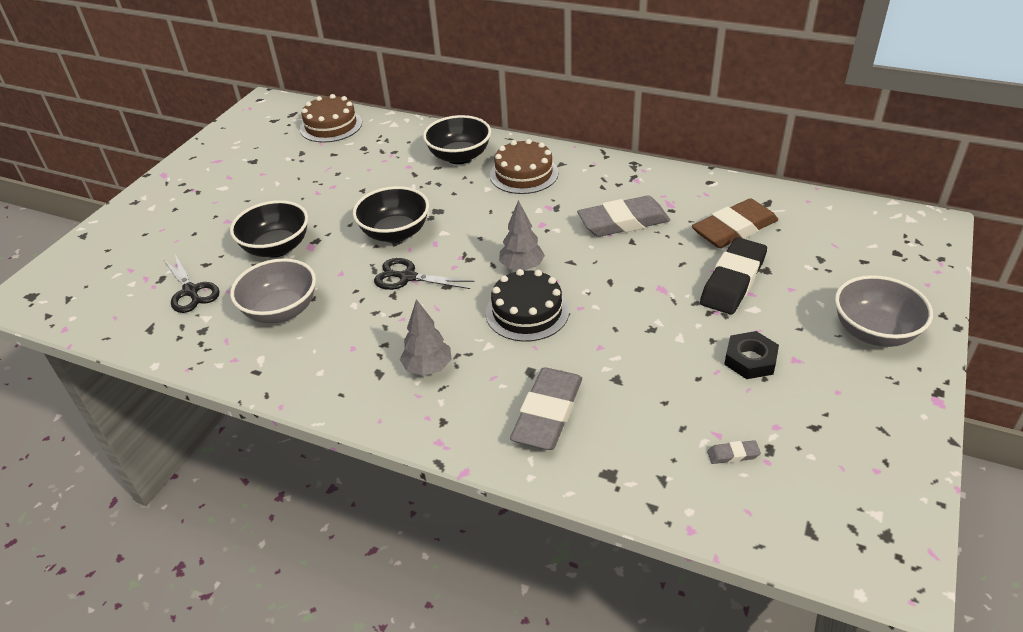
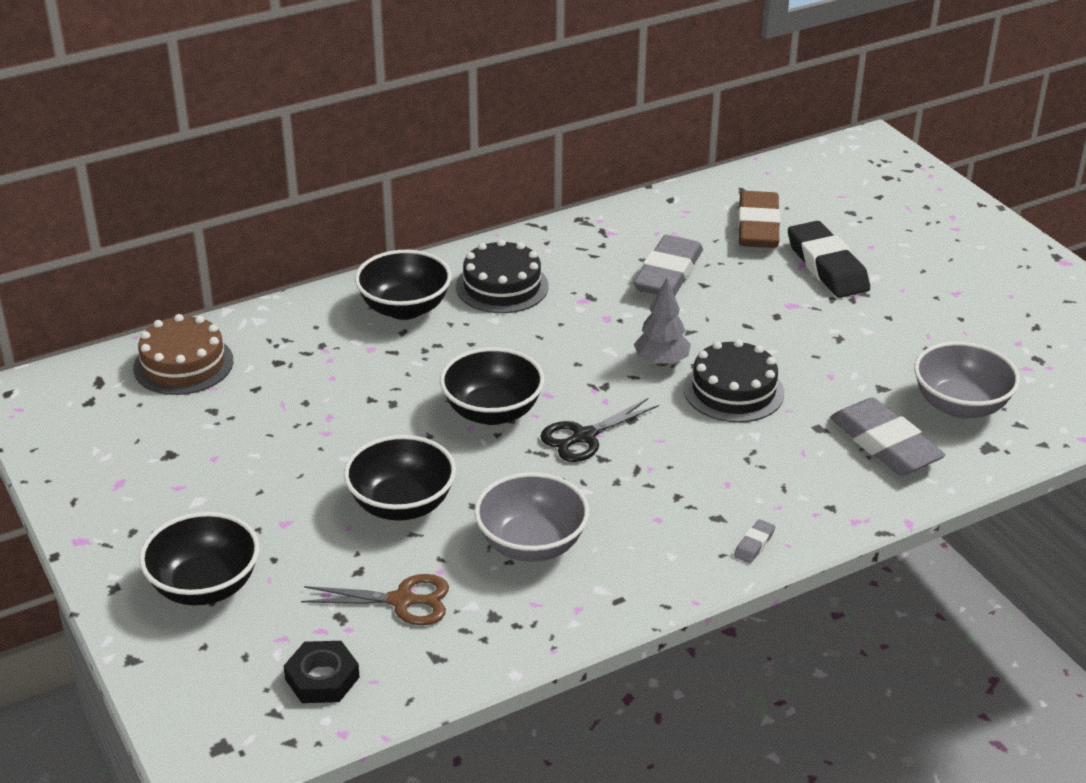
camera: 55 degrees left, 5 degrees down
black scissors [163,254,219,313] -> brown scissors [301,574,449,625]
grey tree [400,299,452,376] -> none
brown cake [490,139,558,194] -> black cake [456,239,549,313]
grey eraser [707,440,761,464] -> grey eraser moved to [734,519,775,563]
black nut [724,331,779,379] -> black nut moved to [284,641,360,703]
grey bowl [835,275,933,347] -> grey bowl moved to [914,342,1020,419]
none -> black bowl [139,512,260,605]

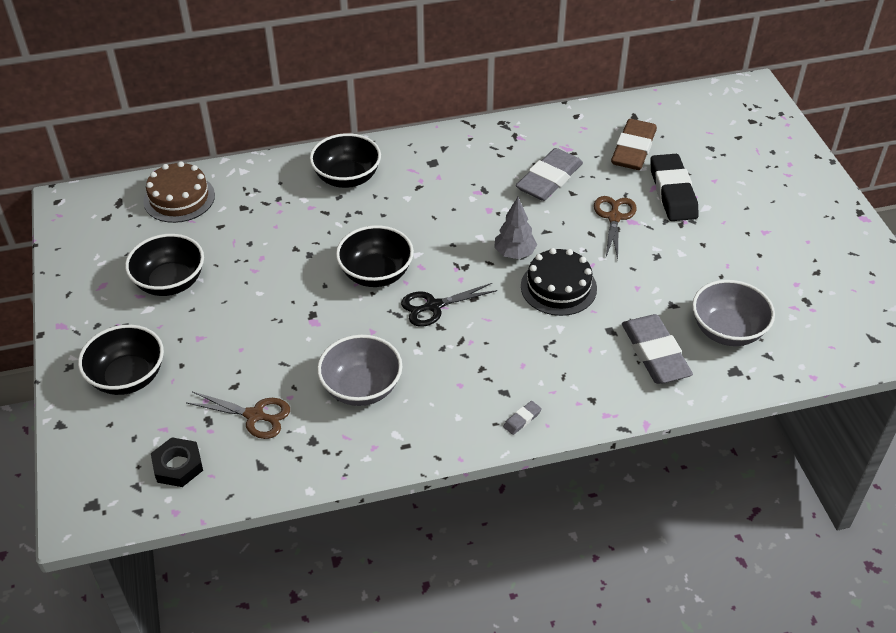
camera: 15 degrees right, 10 degrees up
black bowl [344,435,456,521] -> black bowl moved to [125,234,204,296]
black cake [456,239,549,313] -> none
none -> brown scissors [594,196,637,259]

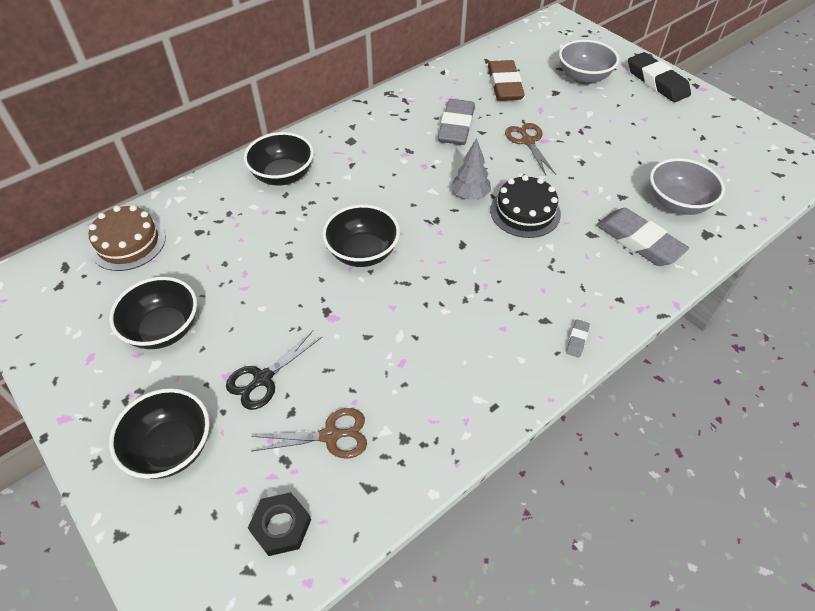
camera: 25 degrees left, 5 degrees up
grey bowl [317,335,402,406] -> grey bowl moved to [559,40,619,84]
black scissors [401,283,498,327] -> black scissors moved to [226,330,322,410]
black eraser [650,154,699,221] -> black eraser moved to [628,52,691,102]

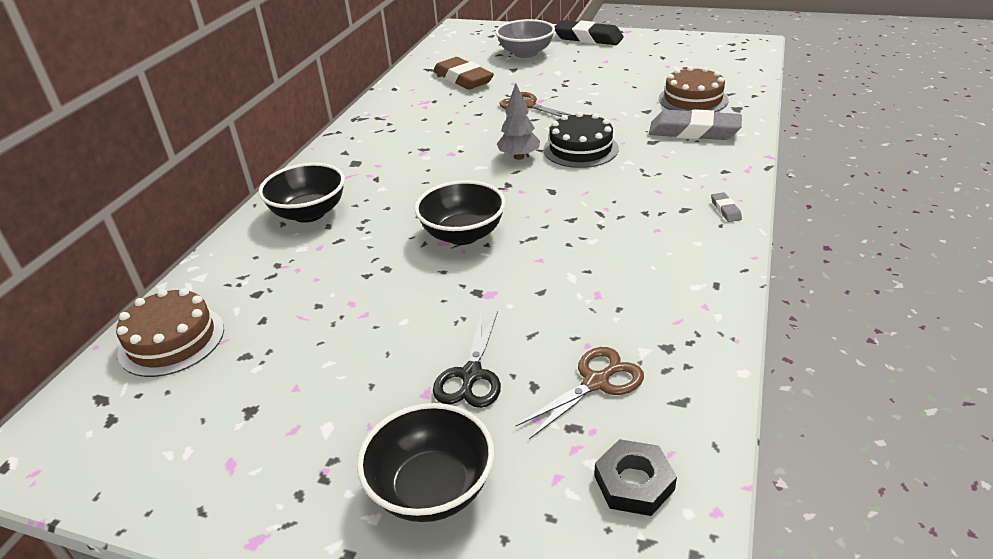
camera: 30 degrees left, 15 degrees down
black bowl [109,277,197,349] -> none
grey eraser [438,99,475,145] -> none
grey bowl [650,158,725,215] -> brown cake [659,66,729,112]

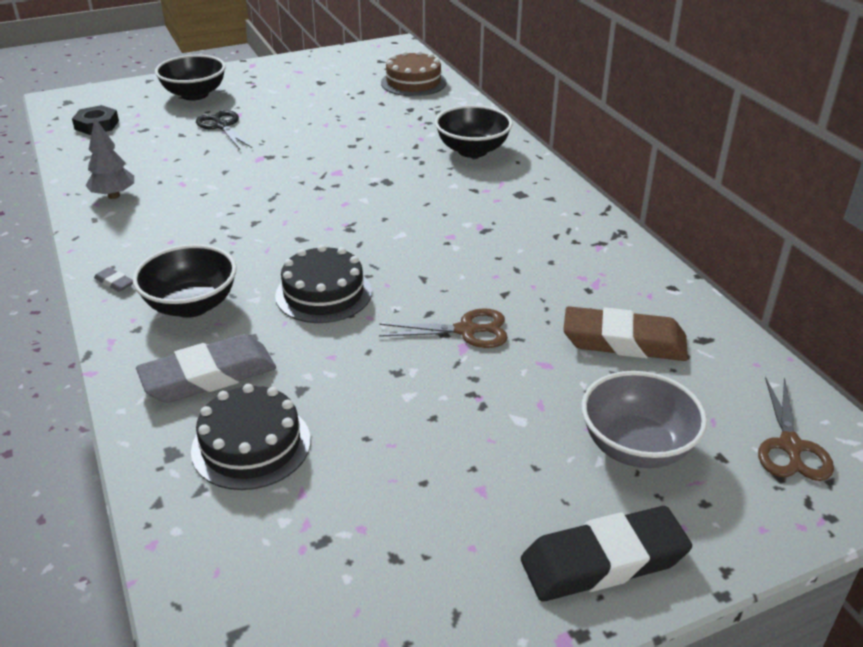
camera: 135 degrees right, 0 degrees up
black bowl [415,180,506,245] -> black bowl moved to [132,244,237,318]
grey tree [497,83,540,160] -> grey tree moved to [85,117,134,199]
brown scissors [516,347,644,439] -> brown scissors moved to [758,377,834,481]
brown cake [659,66,729,112] -> black cake [191,384,311,490]

